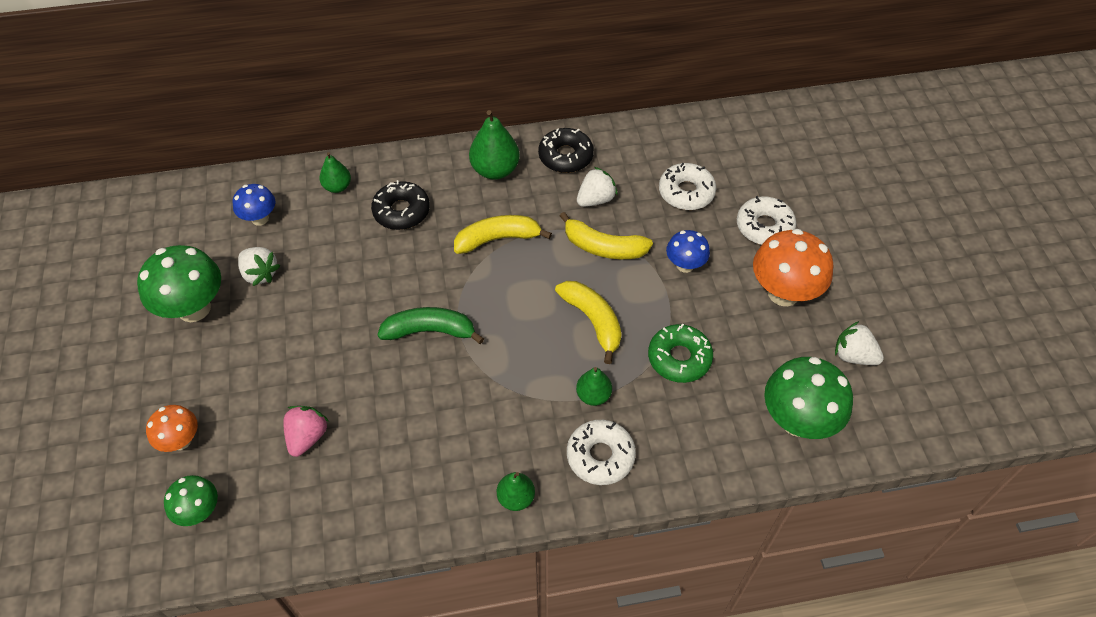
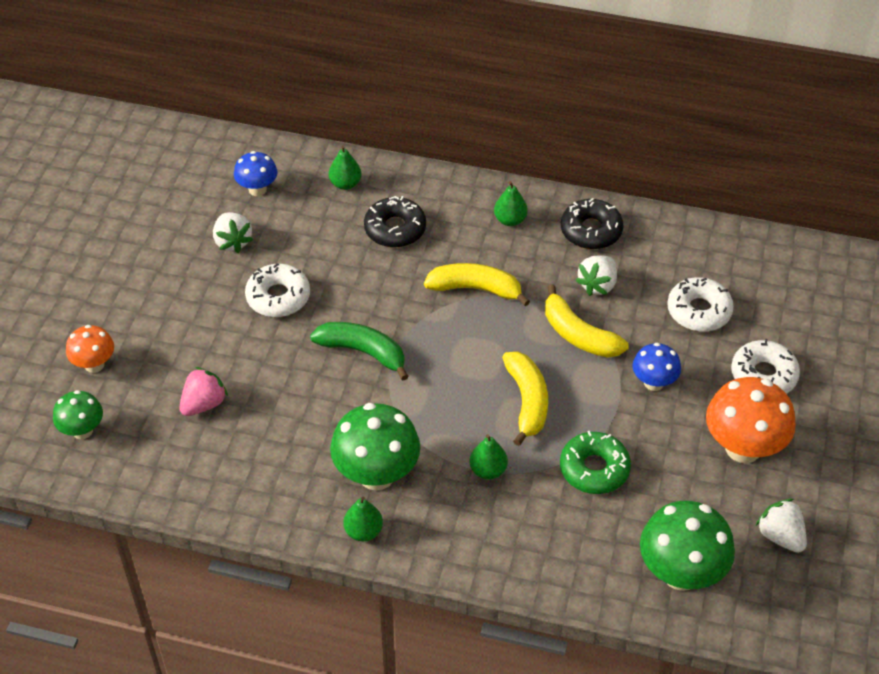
camera: 25 degrees right, 5 degrees down
green mushroom [137,245,221,322] -> green mushroom moved to [330,403,420,491]
green pear [469,110,520,180] -> green pear [494,181,528,226], size x0.61
white donut [567,420,636,485] -> white donut moved to [245,263,310,317]
white strawberry [577,167,618,207] -> white strawberry turned 135 degrees clockwise [575,256,617,296]

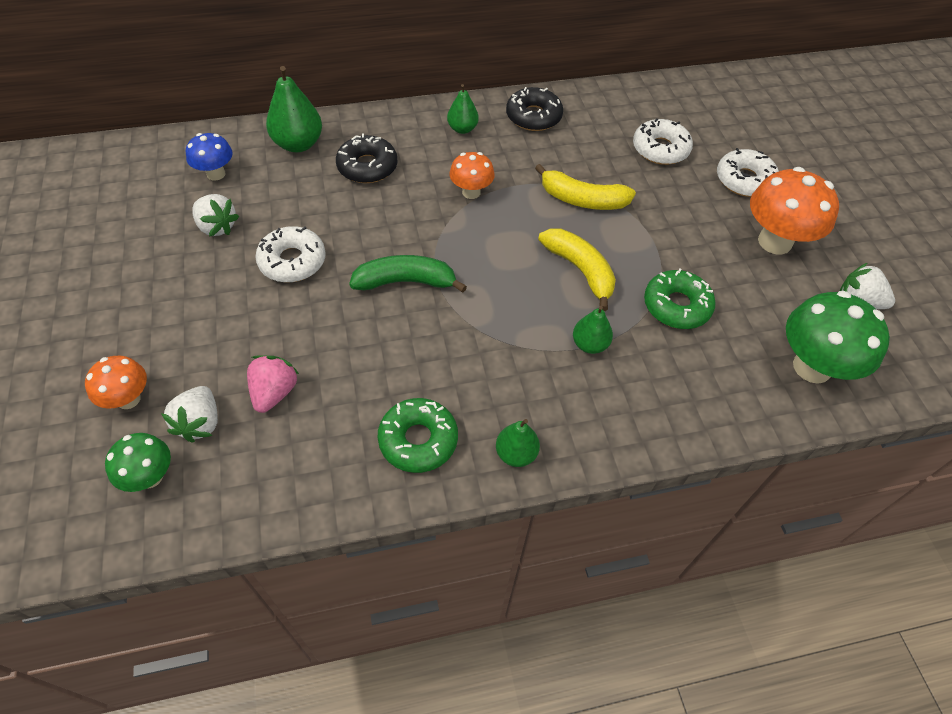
camera: 30 degrees left, 5 degrees up
green pear [329,145,362,190] -> green pear [266,66,322,152], size x1.65
green mushroom [330,403,420,491] -> none
yellow banana [424,263,530,307] -> orange mushroom [450,152,495,199]
white strawberry [575,256,617,296] -> white strawberry moved to [162,386,218,443]
blue mushroom [632,343,681,391] -> none
none -> green donut [378,398,458,473]

